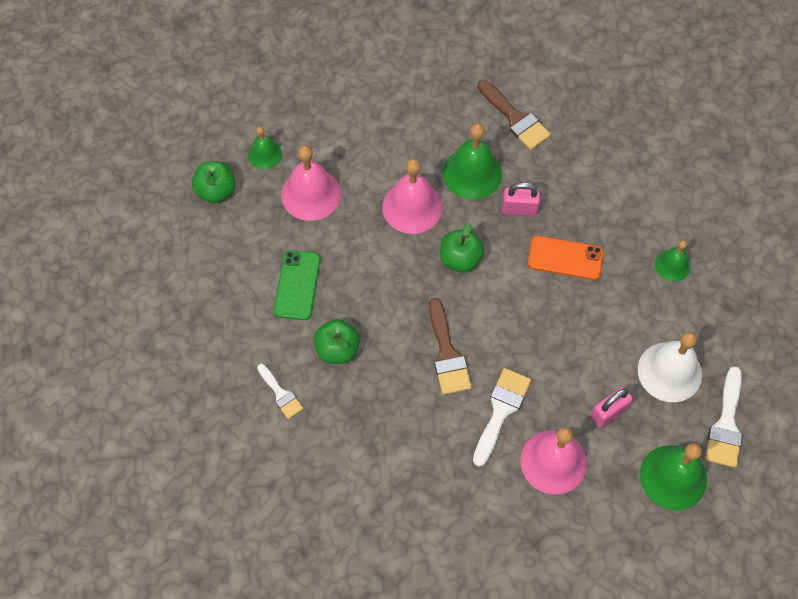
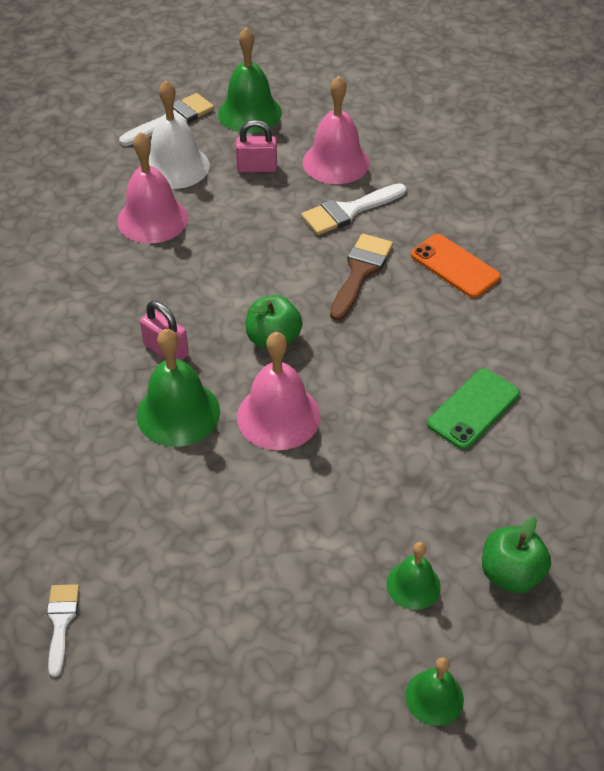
camera: 145 degrees left, 15 degrees down
white brush [257,364,303,419] -> white brush moved to [47,584,79,677]
pink bell [281,145,341,221] -> pink bell moved to [117,132,188,244]
green apple [314,319,360,364] -> none
brown brush [477,80,551,150] -> none
orange phone [528,236,604,280] -> orange phone moved to [411,234,501,298]
green bell [655,240,690,282] -> green bell moved to [405,657,464,726]

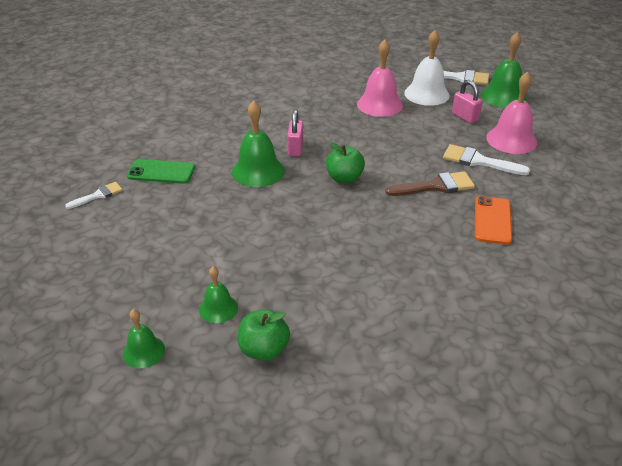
camera: 55 degrees right, 10 degrees down
pink bell [237,332,321,450] -> none
green phone [427,369,520,450] -> green phone moved to [127,159,195,184]

